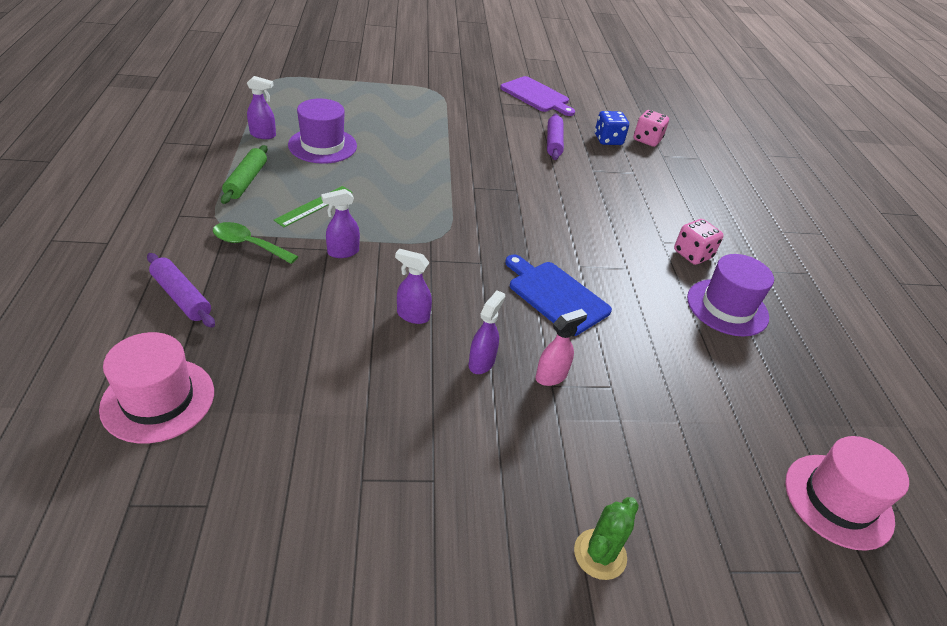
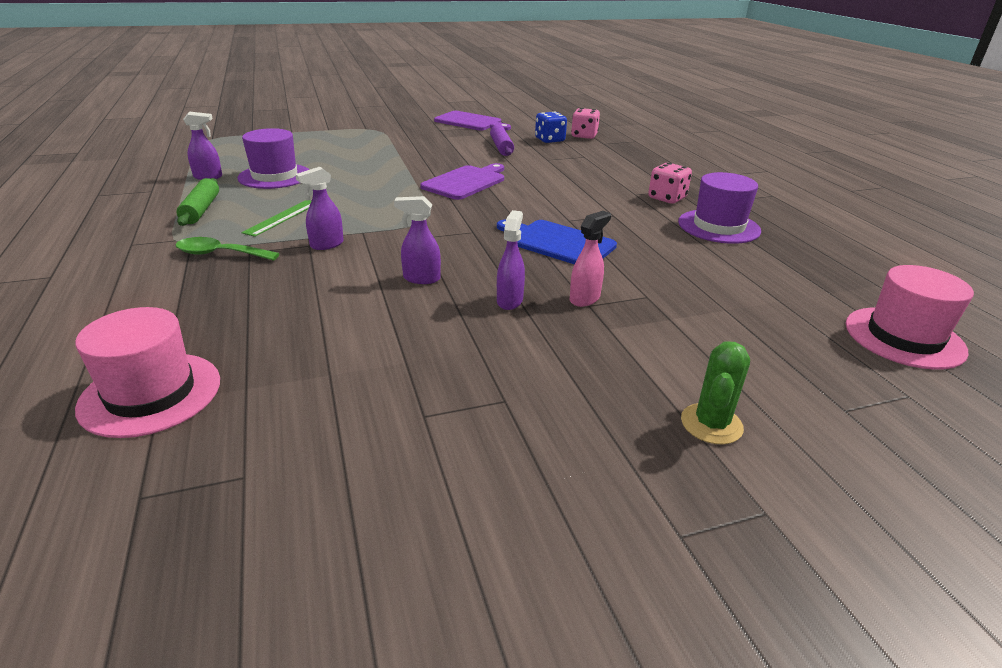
camera: 10 degrees left, 10 degrees down
purple rolling pin [147,253,215,328] -> none
none -> purple cutting board [420,163,504,200]

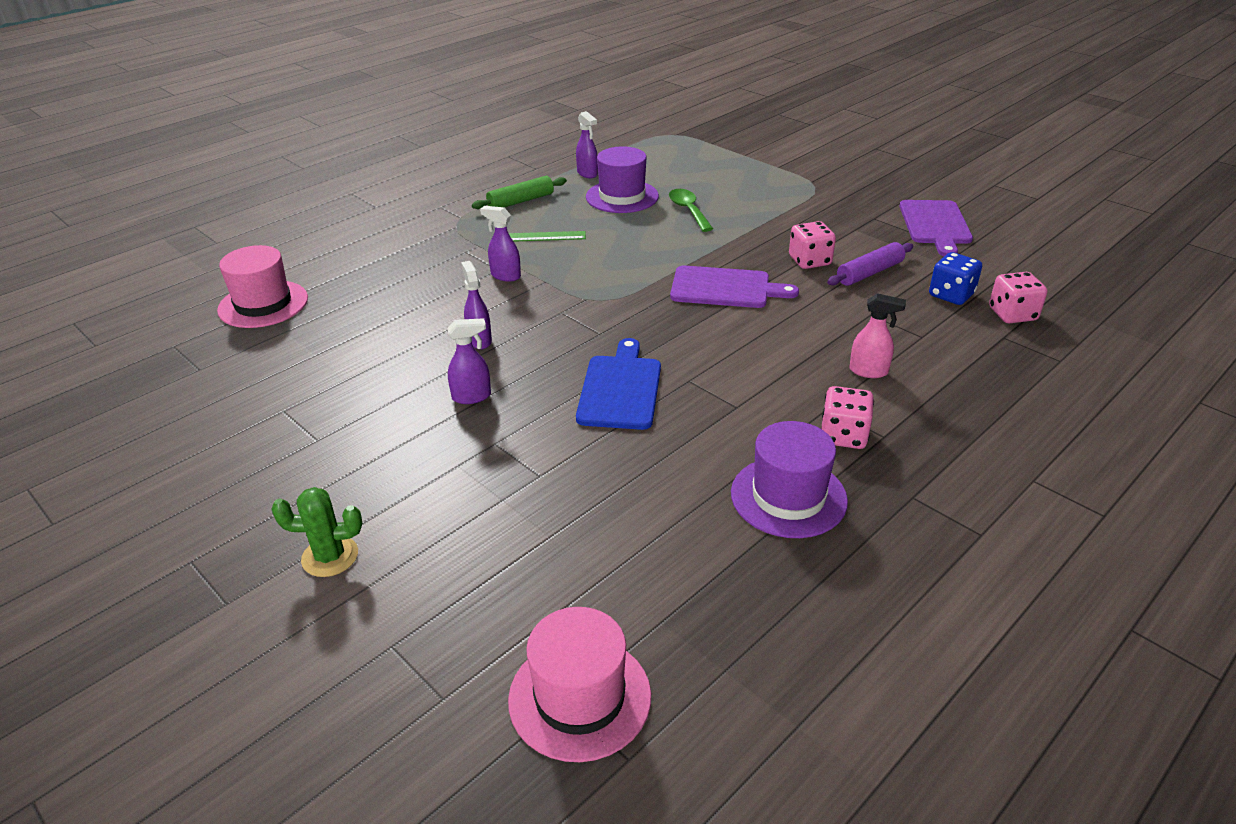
camera: 65 degrees right, 5 degrees up
green spoon [176,237,279,261] -> green spoon moved to [669,189,713,232]
pink spray bottle [570,211,611,307] -> pink spray bottle moved to [849,293,906,378]
none -> pink dice [789,221,836,269]

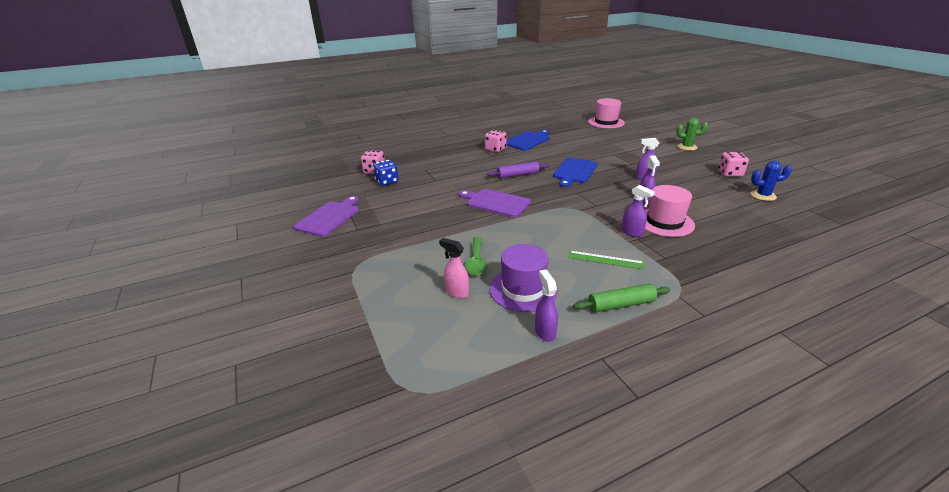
camera: 160 degrees left, 5 degrees down
pink hat [217,245,308,328] -> pink hat moved to [644,185,695,237]
purple hat [731,421,848,538] -> blue cutting board [506,130,549,150]
pink dice [789,221,836,269] -> pink dice moved to [718,152,749,177]
purple rolling pin [827,242,913,286] -> purple rolling pin moved to [487,161,549,178]
pink spray bottle [849,293,906,378] -> pink spray bottle moved to [439,238,469,298]
none -> blue cactus [751,161,792,201]

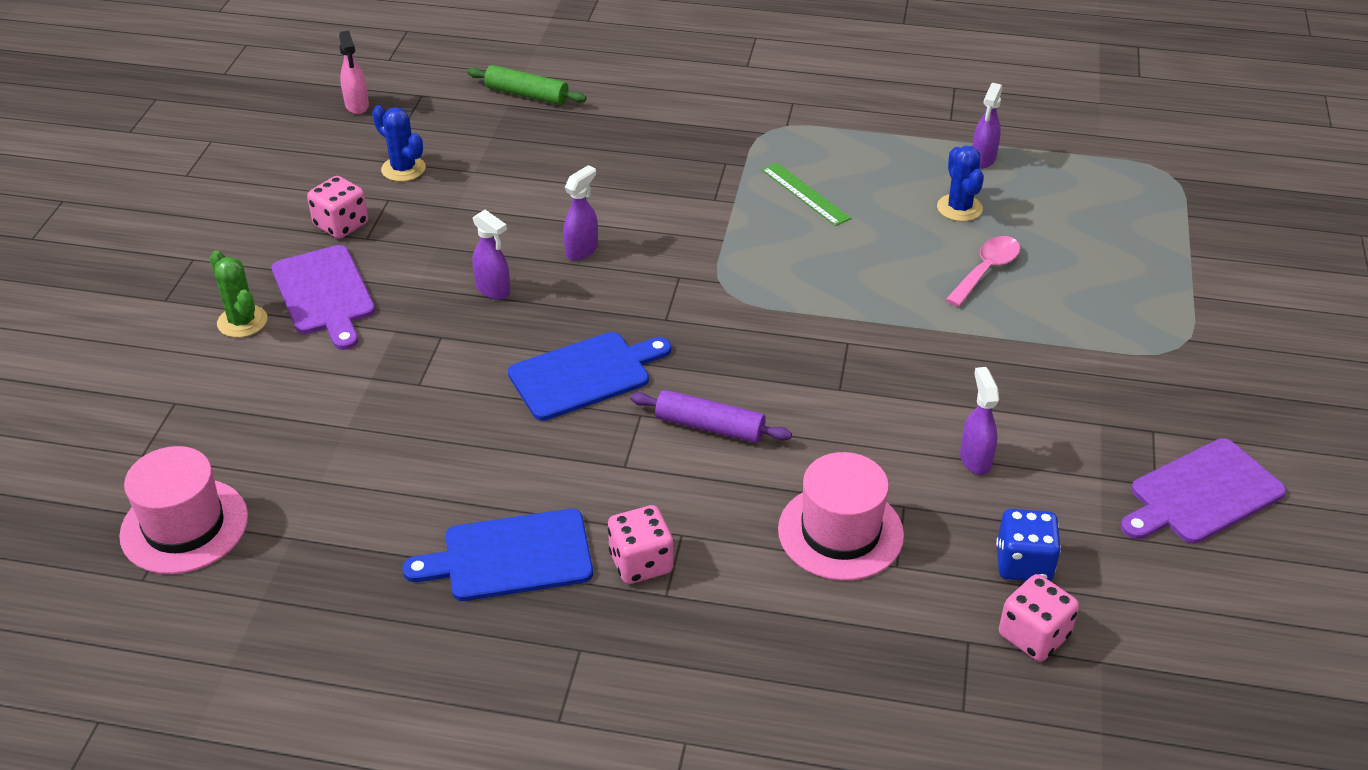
camera: 145 degrees left, 10 degrees up
pink spray bottle [439,238,469,298] -> pink spray bottle moved to [339,31,369,114]
purple cutting board [459,189,531,218] -> purple cutting board moved to [272,245,375,350]
green spoon [465,237,488,276] -> pink spoon [945,236,1020,307]
purple hat [489,244,558,312] -> blue cactus [937,146,984,222]
green rolling pin [573,284,670,312] -> green rolling pin moved to [467,65,587,105]
purple spray bottle [621,185,655,237] -> purple spray bottle moved to [960,367,999,475]
pink hat [644,185,695,237] -> pink hat moved to [778,452,904,581]

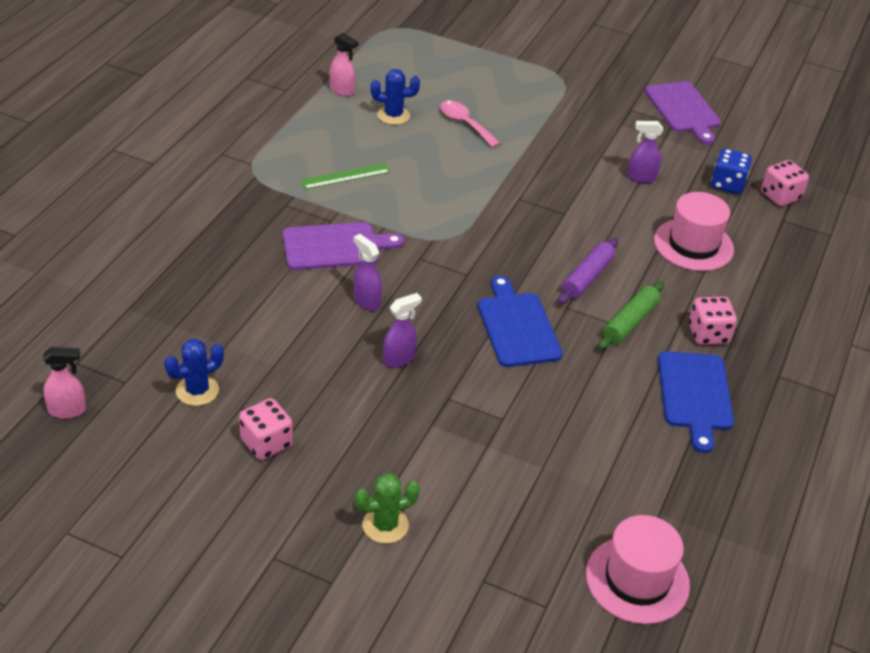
camera: 80 degrees left, 0 degrees up
purple cutting board [272,245,375,350] -> purple cutting board moved to [282,222,404,270]
green rolling pin [467,65,587,105] -> green rolling pin moved to [598,281,664,350]
purple spray bottle [972,83,1002,169] -> pink spray bottle [330,32,358,97]

